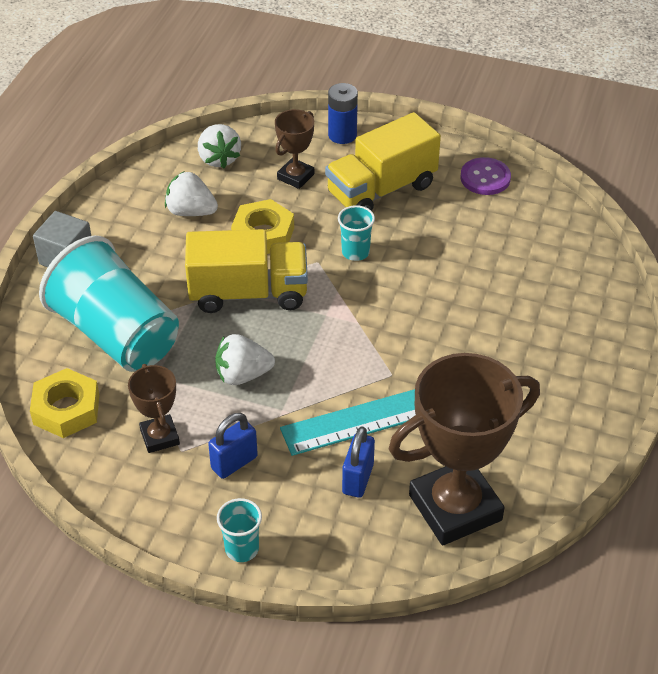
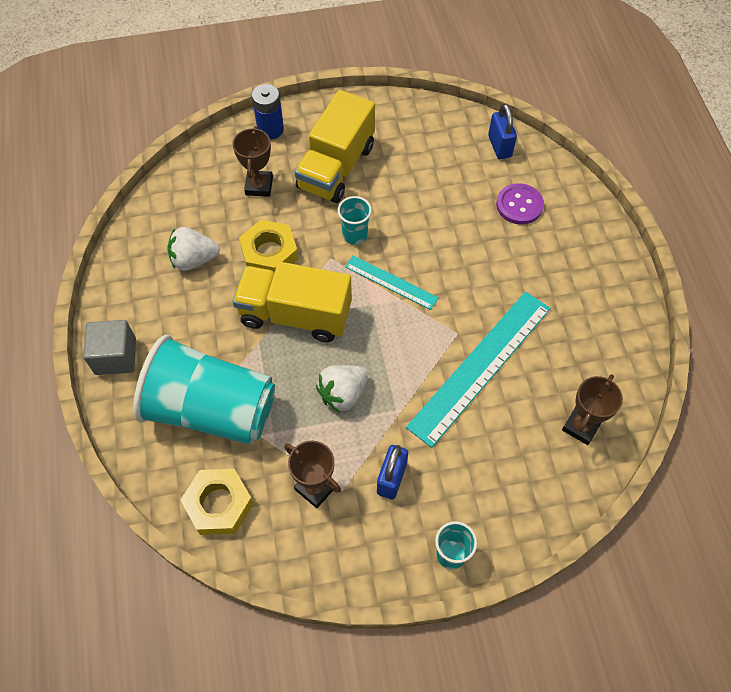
camera: 30 degrees left, 15 degrees up
yellow truck [185,229,308,313] -> yellow truck turned 135 degrees counterclockwise [233,262,352,342]
white strawberry [198,124,241,168] -> none
blue padlock [342,426,375,498] -> blue padlock moved to [488,104,517,159]
brown trophy [389,353,540,545] -> brown trophy [562,374,623,445], size x0.49
purple button [460,157,511,195] -> purple button moved to [496,183,544,225]
none -> turquoise ruler [345,255,438,310]

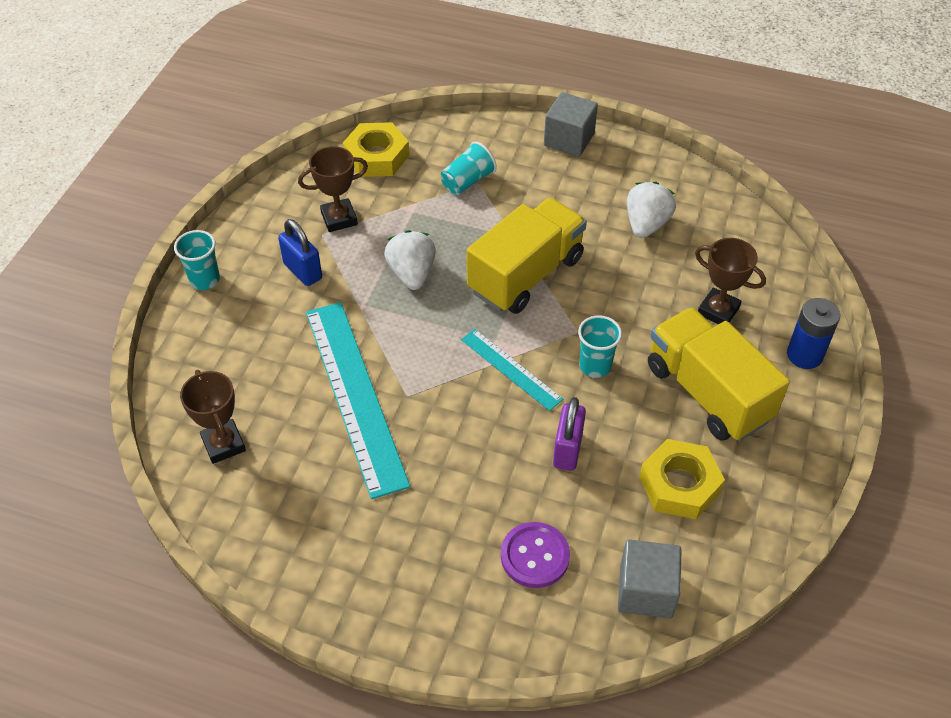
camera: 120 degrees right, 10 degrees down
turquoise cup [133,335,275,445] -> turquoise cup [441,141,497,195], size x0.42
yellow nut [239,220,298,273] -> yellow nut moved to [639,439,725,519]
turquoise ruler [345,255,438,310] -> turquoise ruler turned 75 degrees clockwise [461,329,563,411]
blue padlock [488,104,517,159] -> grey cube [618,540,682,618]
none -> purple padlock [553,397,586,471]

